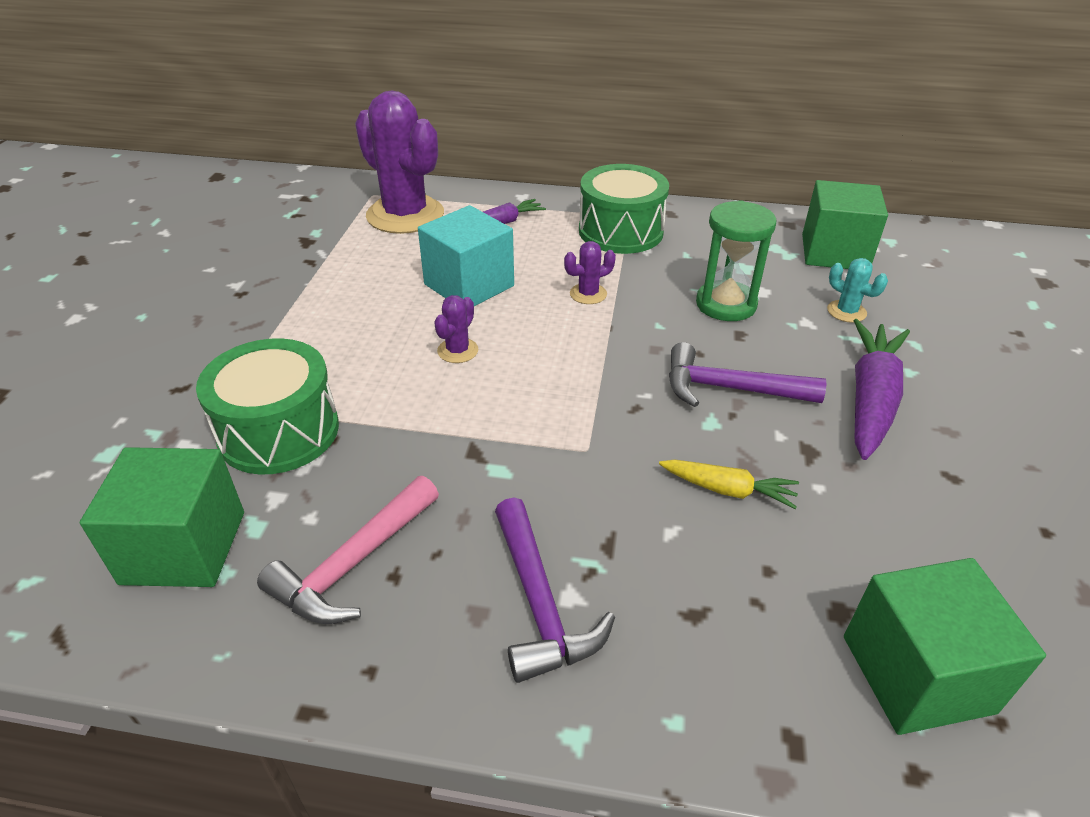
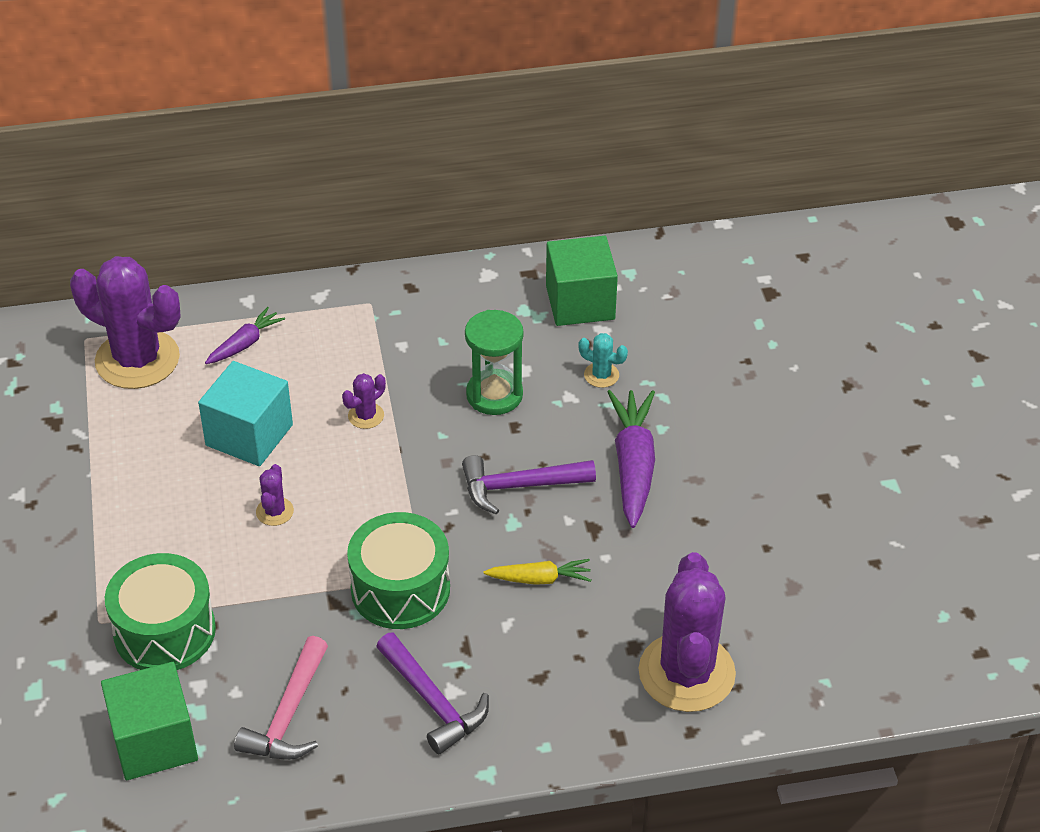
camera: 20 degrees left, 5 degrees up
green drum [579,164,669,254] -> green drum moved to [347,512,450,629]
green cube [844,558,1046,735] -> purple cactus [638,552,736,712]

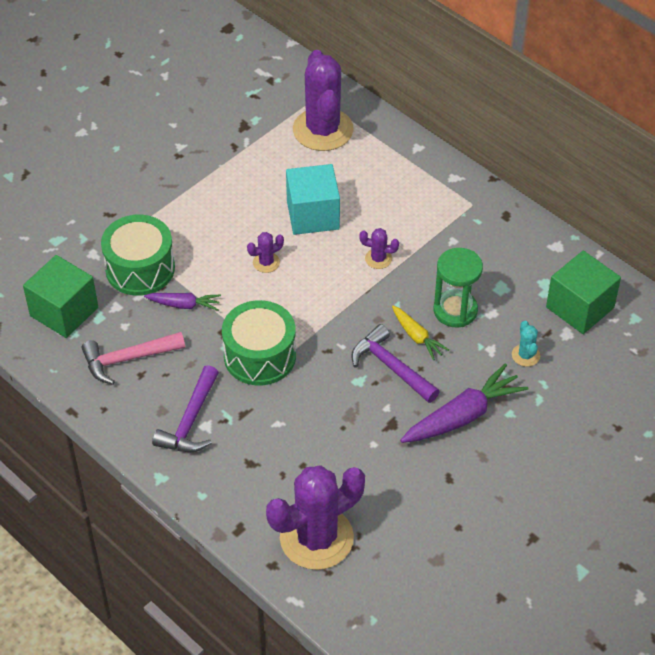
camera: 55 degrees right, 5 degrees up
purple carrot [205,307,285,364] -> purple carrot moved to [144,293,221,311]
yellow carrot [483,559,591,585] -> yellow carrot moved to [392,306,449,360]

